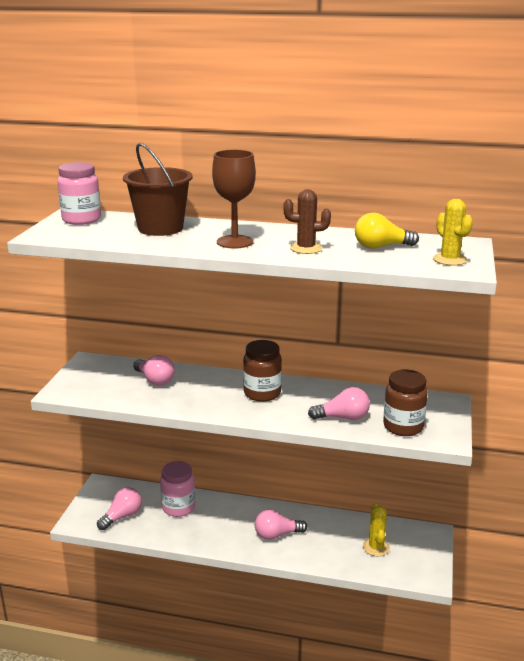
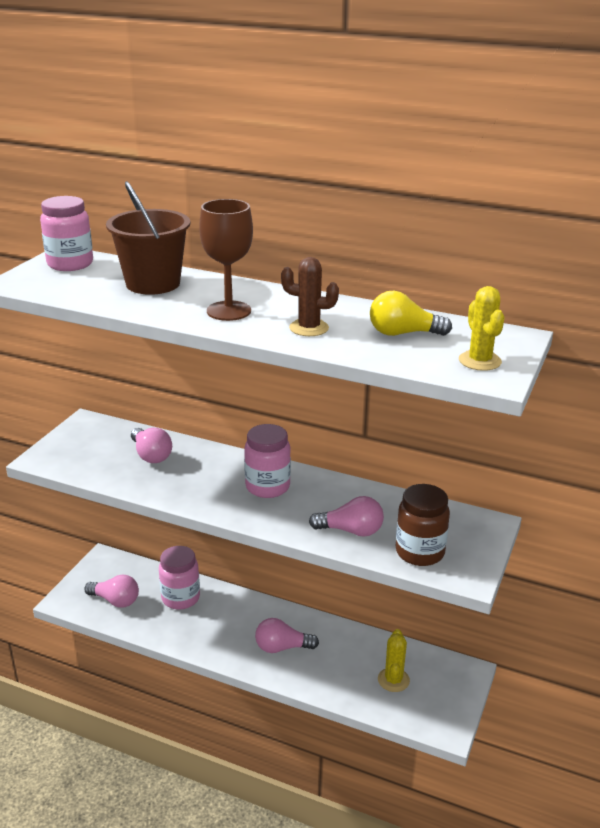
camera: 10 degrees right, 5 degrees up
pink light bulb [97,487,142,530] -> pink light bulb turned 60 degrees clockwise [84,574,139,608]
brown jar [243,340,282,402] -> pink jar [244,424,291,498]

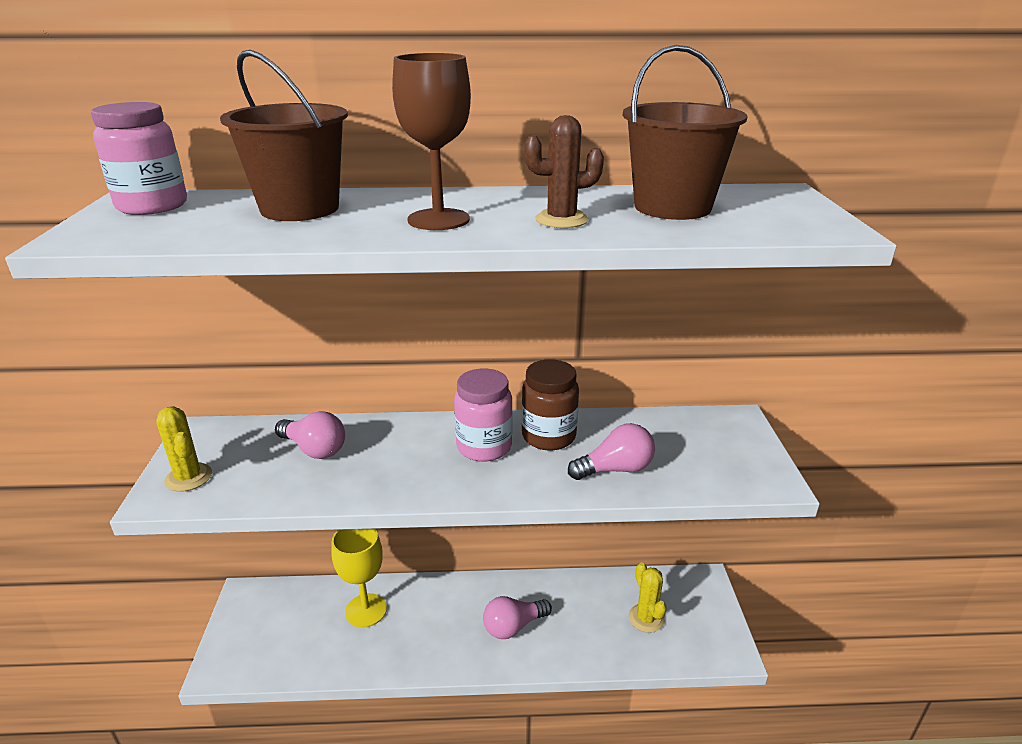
camera: 25 degrees left, 0 degrees up
pink light bulb [84,574,139,608] -> none
pink jar [159,546,200,610] -> yellow goblet [331,529,387,628]
yellow light bulb [370,291,452,336] -> brown bucket [623,45,748,220]
brown jar [396,484,450,566] -> brown jar moved to [522,360,579,450]
yellow cactus [459,286,505,371] -> yellow cactus moved to [156,406,212,492]

